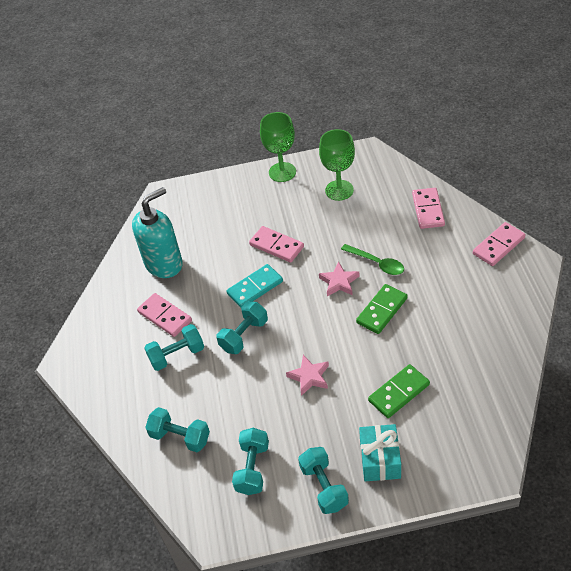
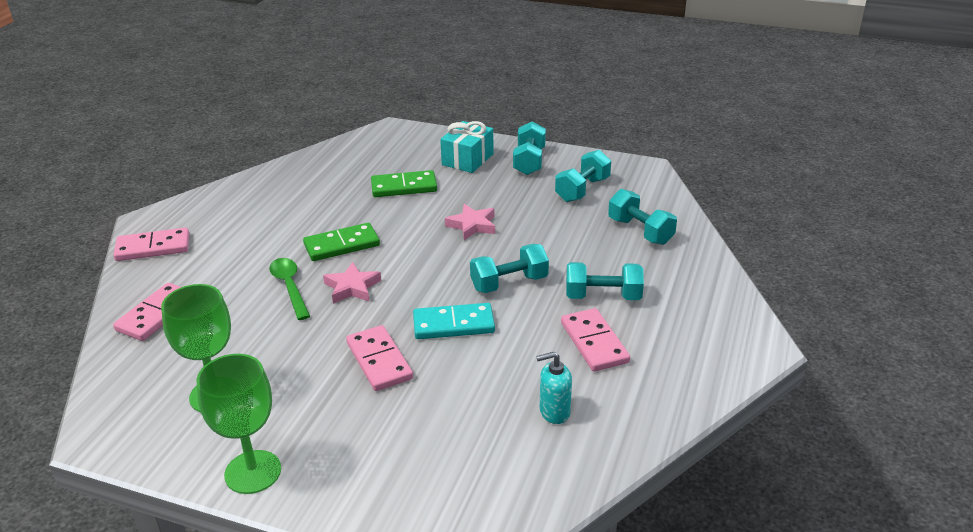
camera: 155 degrees left, 15 degrees down
turquoise soap dispenser [132,187,183,278] -> turquoise soap dispenser [536,352,572,424], size x0.48

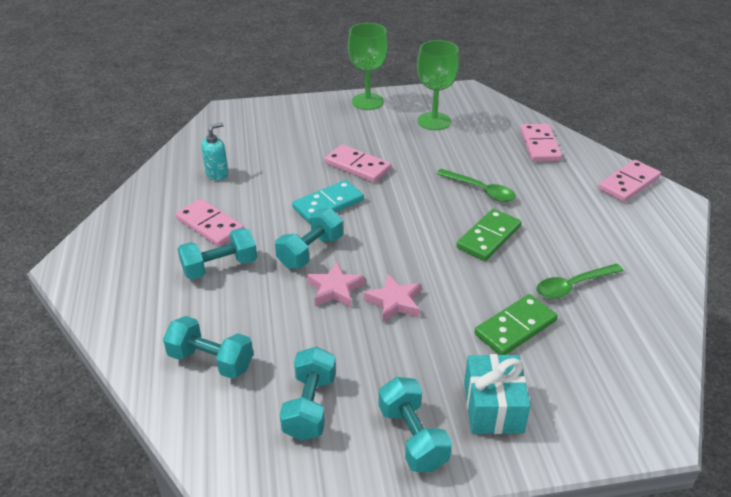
camera: 150 degrees right, 5 degrees up
pink star [323,262,381,304] -> pink star moved to [307,262,365,308]
none -> green spoon [537,263,623,299]

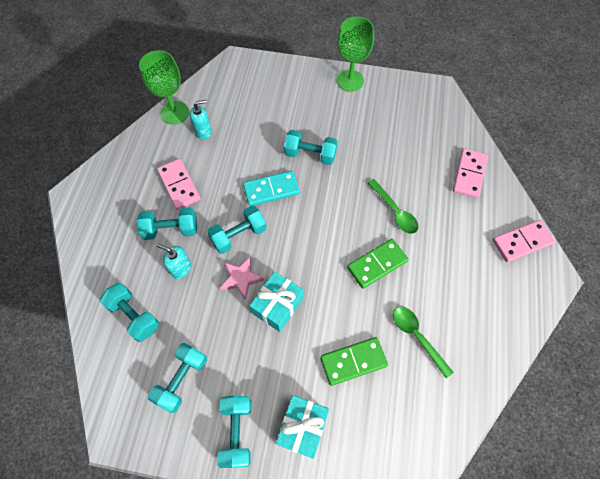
camera: 20 degrees right, 25 degrees up
pink domino [324,144,391,183] -> turquoise dumbbell [284,130,338,165]
pink star [364,274,421,322] -> turquoise gift [250,271,303,332]
green goblet [417,40,459,130] -> green goblet moved to [139,50,189,125]
green spoon [537,263,623,299] -> green spoon turned 60 degrees clockwise [393,307,454,378]
none -> turquoise soap dispenser [157,244,191,279]

